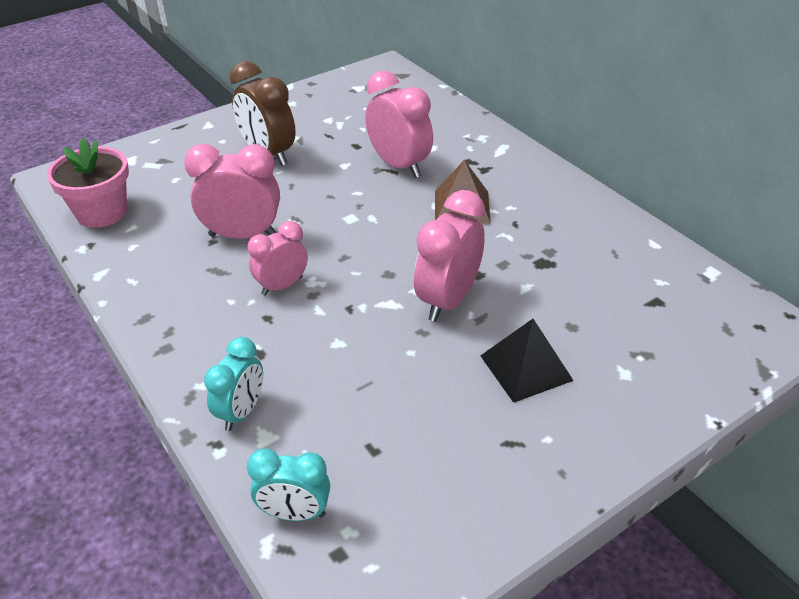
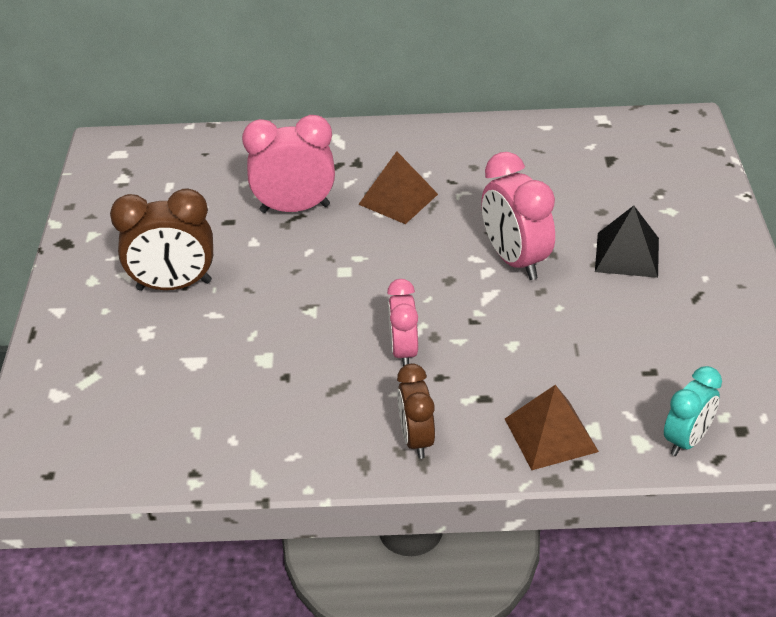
camera: 55 degrees left, 0 degrees up
pink flower pot [47,138,129,228] -> none
pink clock [184,144,280,239] -> none
turquoise clock [204,337,263,431] -> brown pyramid [505,385,599,470]
none -> brown clock [397,364,435,459]

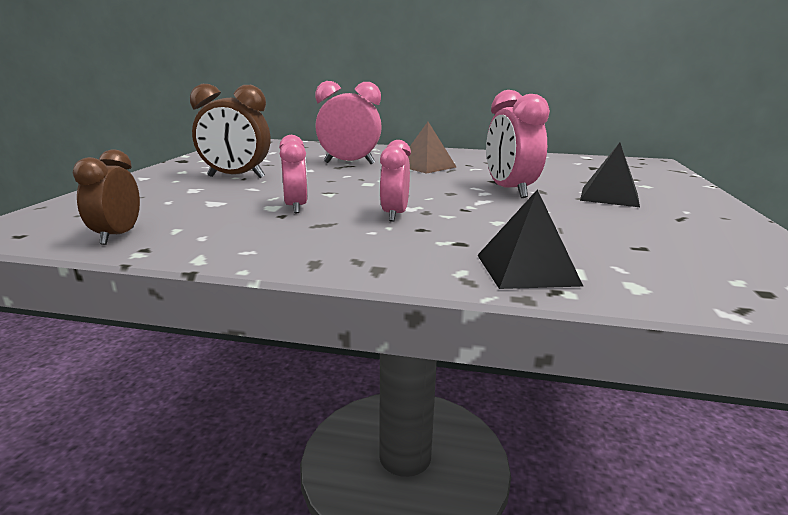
camera: 10 degrees right, 20 degrees down
brown clock [397,364,435,459] -> brown clock moved to [73,149,140,245]
brown pyramid [505,385,599,470] -> black pyramid [477,190,584,289]
turquoise clock [664,366,722,456] -> none
none -> pink clock [279,135,308,213]

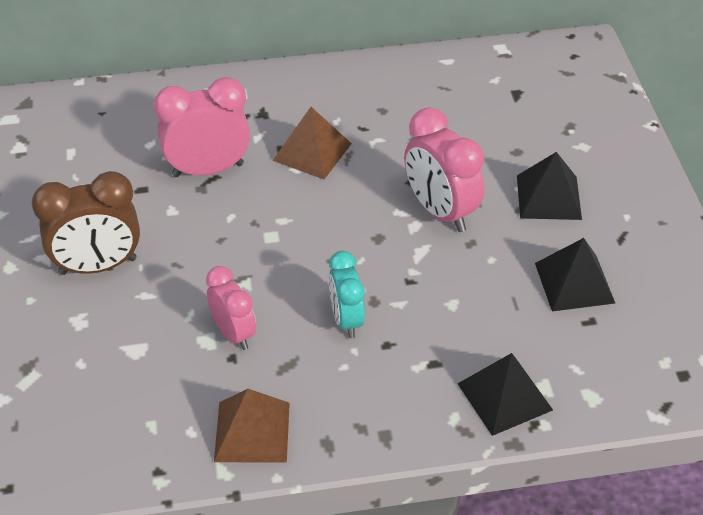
camera: 20 degrees left, 25 degrees up
brown clock [73,149,140,245] -> none
pink clock [379,140,411,222] -> turquoise clock [329,251,365,338]
none -> brown pyramid [214,389,290,463]
none -> black pyramid [535,238,615,311]

